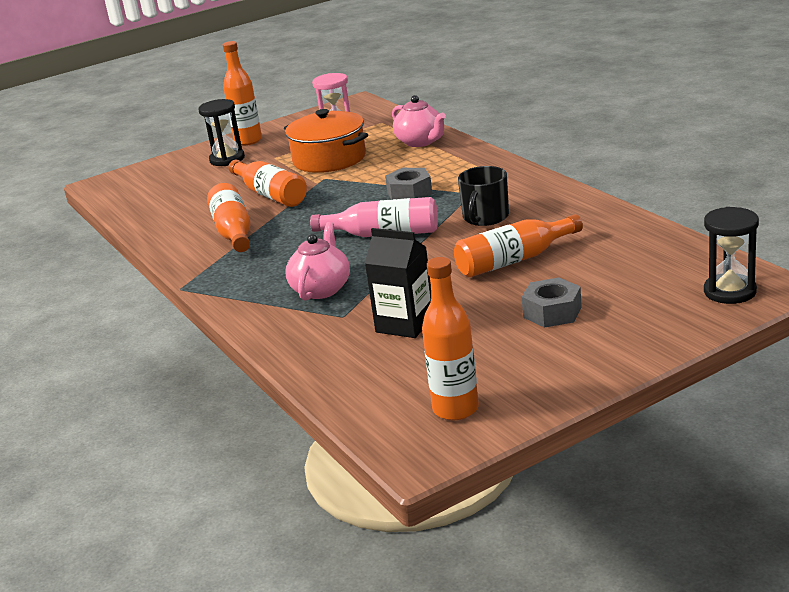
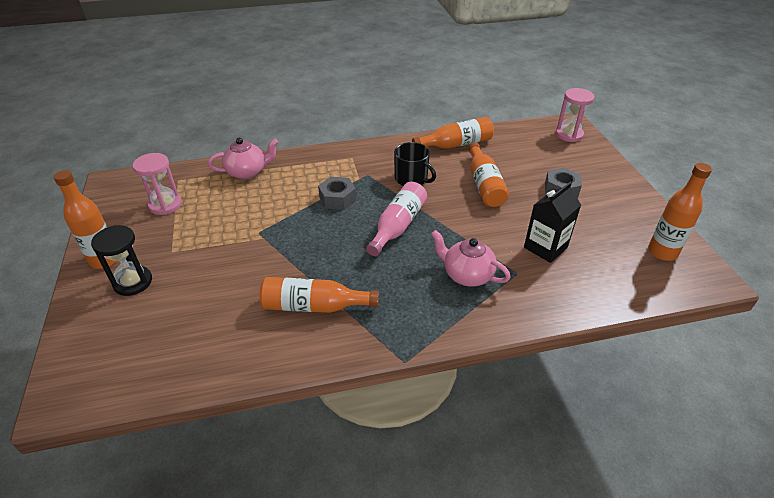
camera: 75 degrees left, 15 degrees up
orange bottle [229,160,307,207] -> orange bottle moved to [412,117,494,149]
orange pot [284,109,368,173] -> none
black hourglass [704,207,759,304] -> pink hourglass [556,88,595,142]

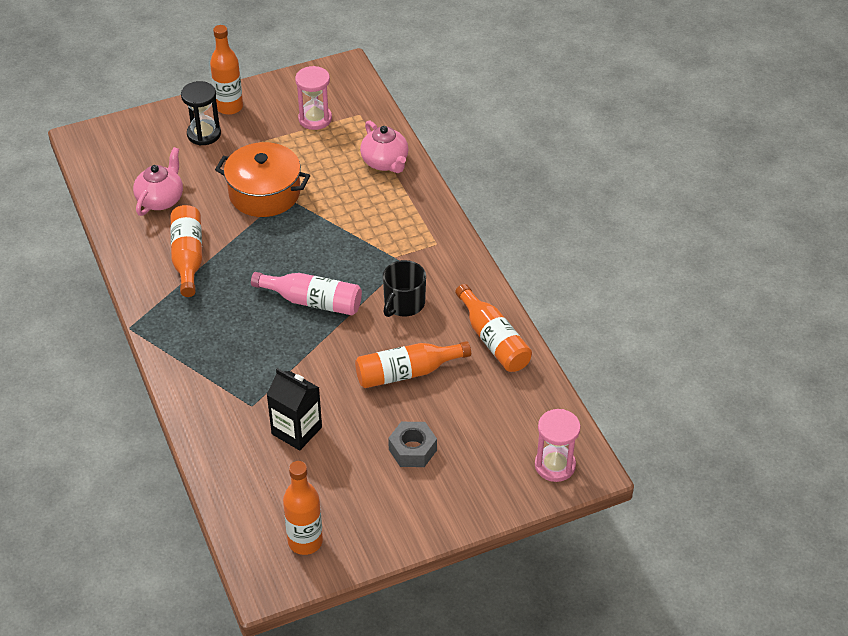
camera: 80 degrees right, 5 degrees up
grey nut [318,177,356,210] -> none
pink teapot [431,230,511,287] -> pink teapot moved to [133,147,183,216]
none -> orange pot [215,142,310,217]

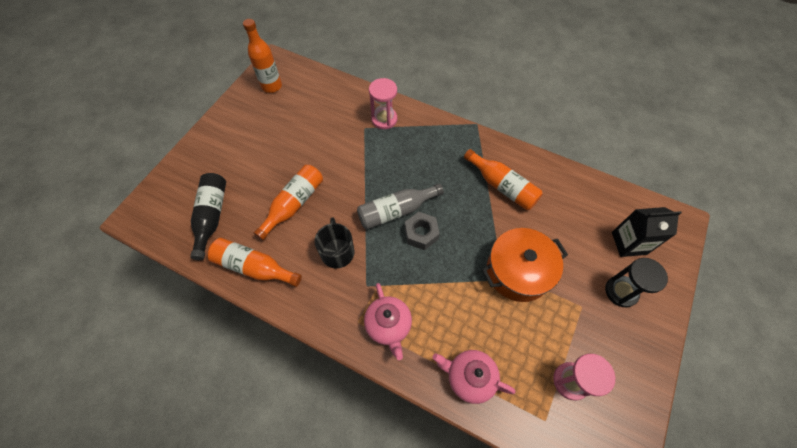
camera: 140 degrees right, 15 degrees up
pink teapot [133,147,183,216] -> pink teapot moved to [364,283,412,360]
orange bottle [210,25,243,115] -> none
pink bottle [251,272,362,315] -> grey bottle [357,183,444,229]
black carton [267,368,322,451] -> black carton moved to [612,207,682,257]
grey nut [388,422,437,467] -> grey nut moved to [405,212,440,250]
pink hourglass [535,409,580,482] -> pink hourglass moved to [369,78,397,129]
none -> black bottle [190,173,226,260]

